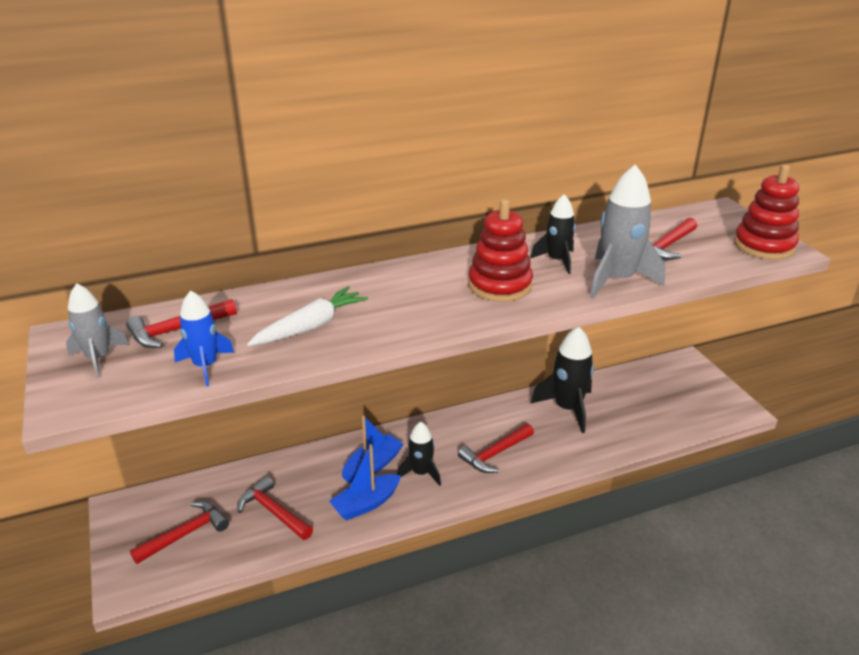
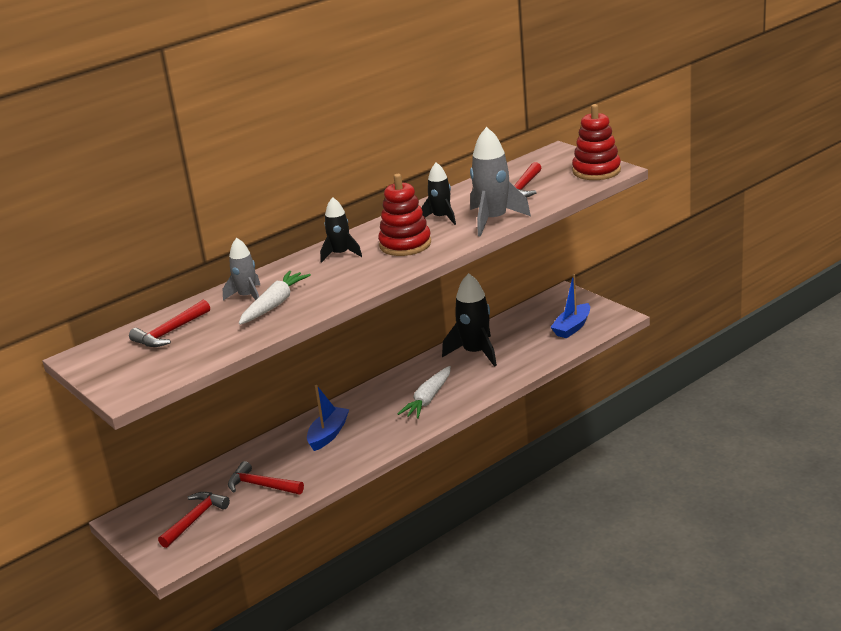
camera: 15 degrees left, 5 degrees down
grey rocket [66,283,129,378] -> grey rocket moved to [223,238,260,301]
blue rocket [174,290,234,386] -> none
blue boat [329,444,401,520] -> blue boat moved to [551,274,590,338]
black rocket [397,422,441,486] -> black rocket moved to [320,197,362,263]
red hammer [458,423,534,473] -> white carrot [398,366,451,419]

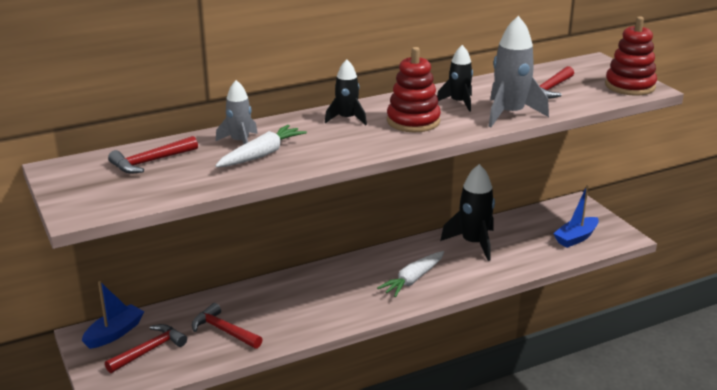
camera: 10 degrees right, 0 degrees up
blue boat [307,385,349,451] -> blue boat moved to [82,281,144,349]

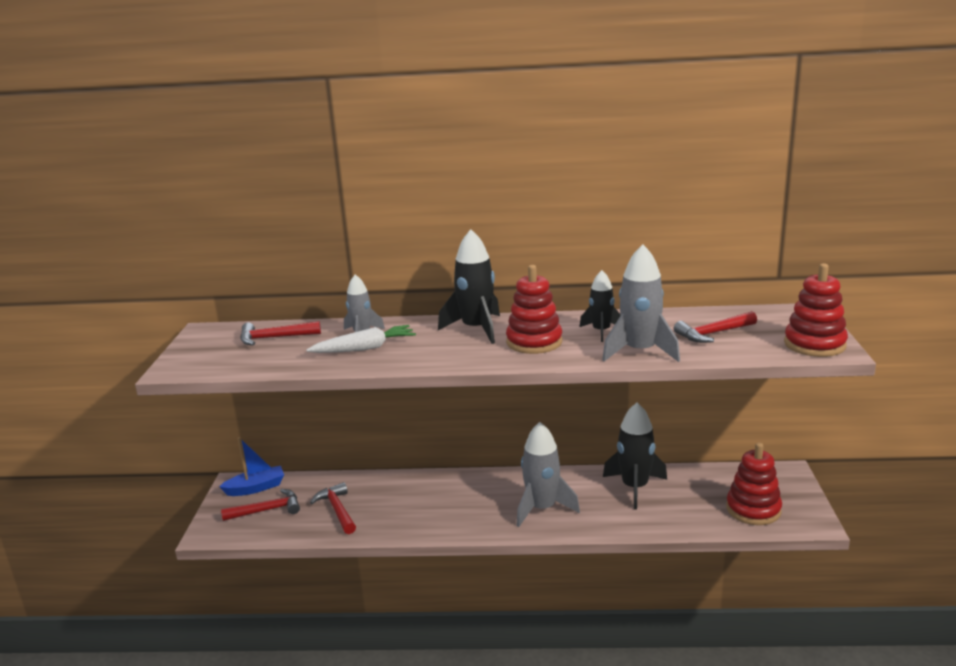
camera: 30 degrees right, 5 degrees down
black rocket [325,59,367,125] -> black rocket [438,229,500,344], size x1.63
white carrot [377,251,444,297] -> grey rocket [517,422,580,527]
blue boat [553,185,599,248] -> red stacking toy [726,443,782,525]

